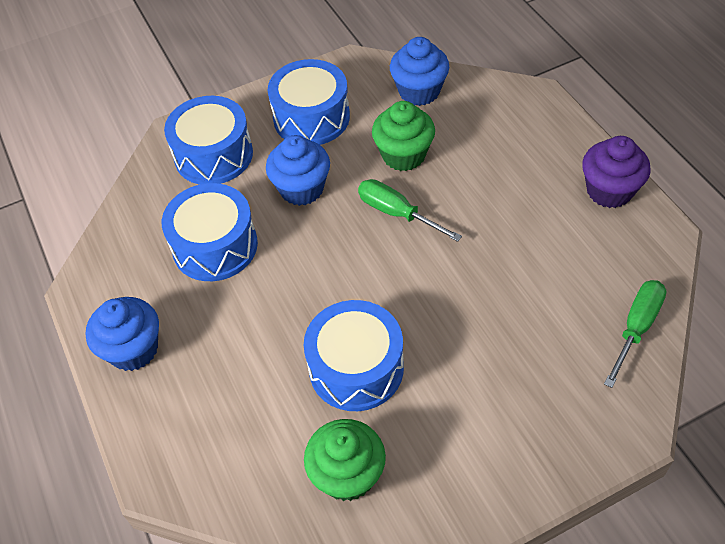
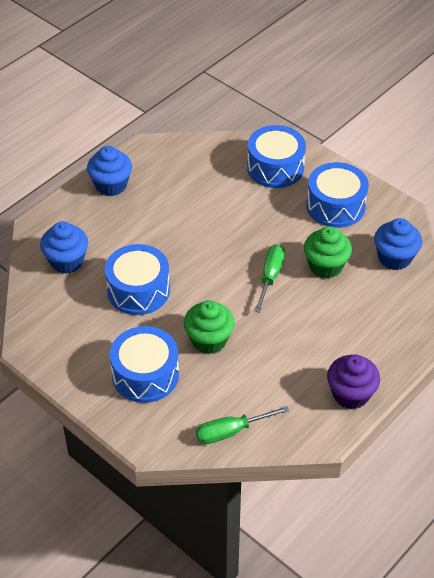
camera: 65 degrees right, 5 degrees down
blue drum [162,183,258,281] -> blue drum moved to [110,326,179,403]
blue cupcake [266,135,330,206] -> blue cupcake moved to [40,221,88,274]
green cupcake [304,419,386,501] -> green cupcake moved to [184,300,235,354]
green screwdriver [604,280,667,388] -> green screwdriver turned 150 degrees clockwise [196,406,289,444]

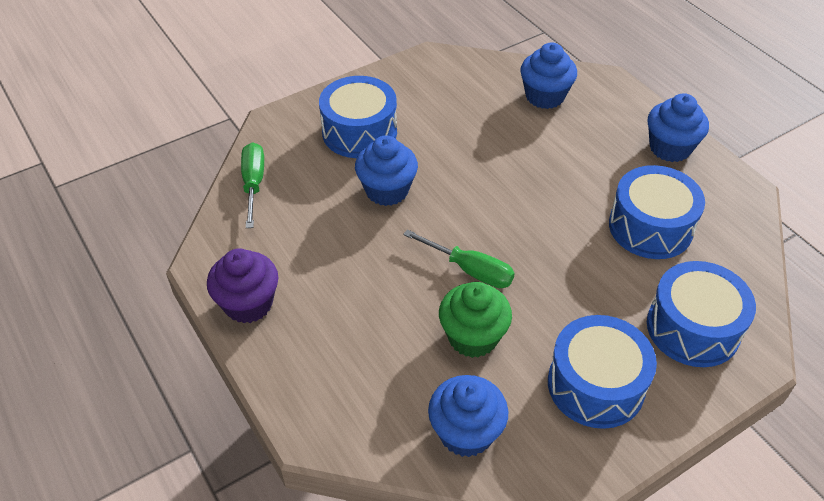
camera: 105 degrees right, 0 degrees up
blue drum [105,244,170,315] -> blue drum moved to [609,165,705,259]
green cupcake [184,300,235,354] -> blue cupcake [355,135,418,206]

